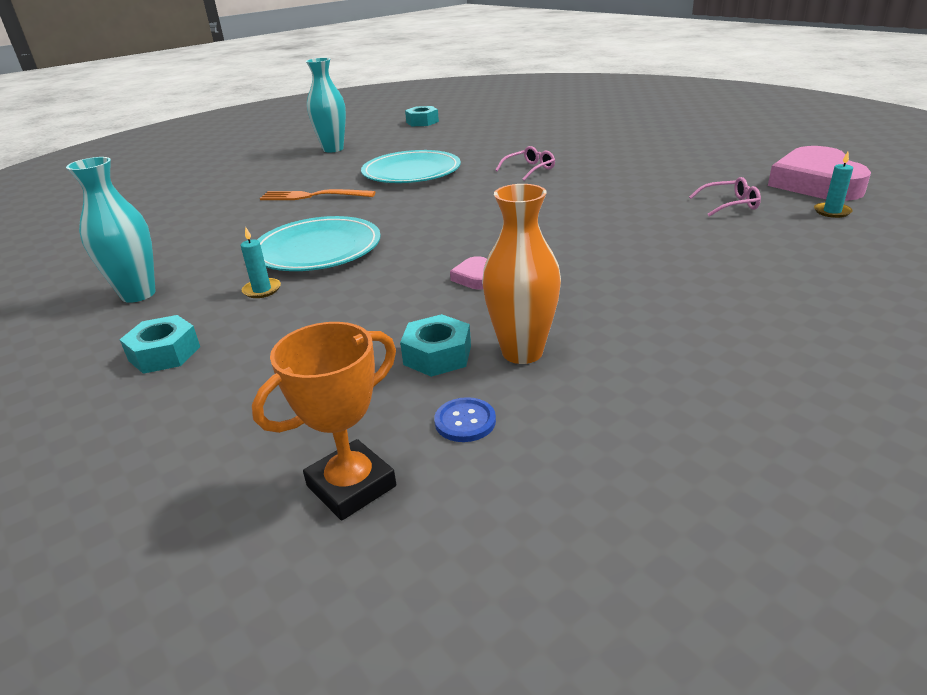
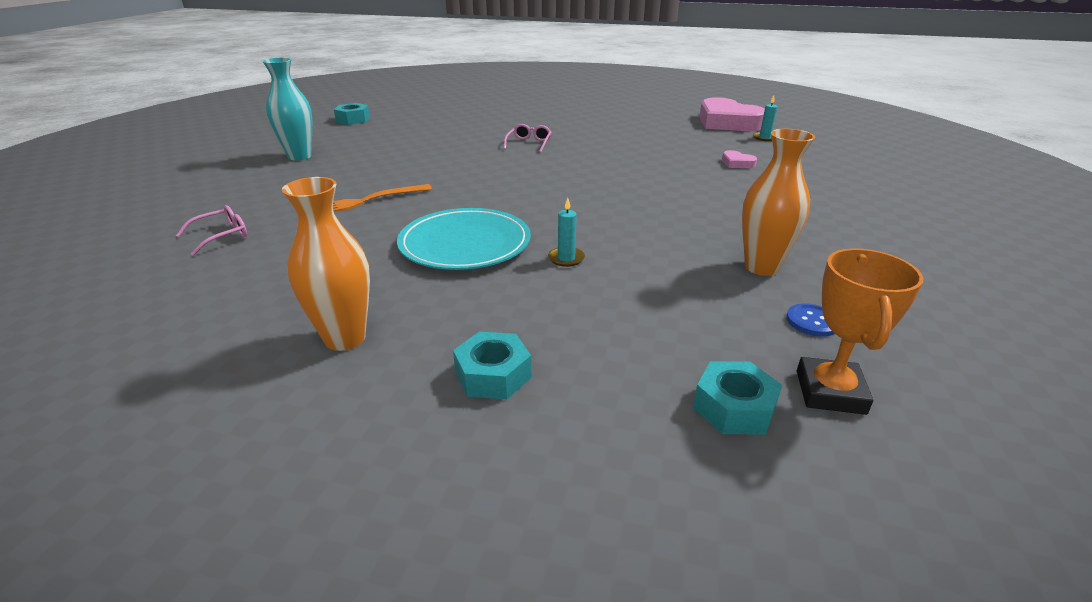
camera: 40 degrees left, 0 degrees up
turquoise vase [66,157,156,303] -> orange vase [282,177,370,351]
turquoise candle [241,226,281,298] -> turquoise candle moved to [548,198,585,267]
turquoise plate [361,150,461,183] -> none
turquoise nut [400,314,471,377] -> turquoise nut moved to [693,361,782,434]
pink heart [450,256,487,289] -> pink heart moved to [722,150,757,168]
pink glasses [689,177,761,217] -> pink glasses moved to [176,205,247,256]

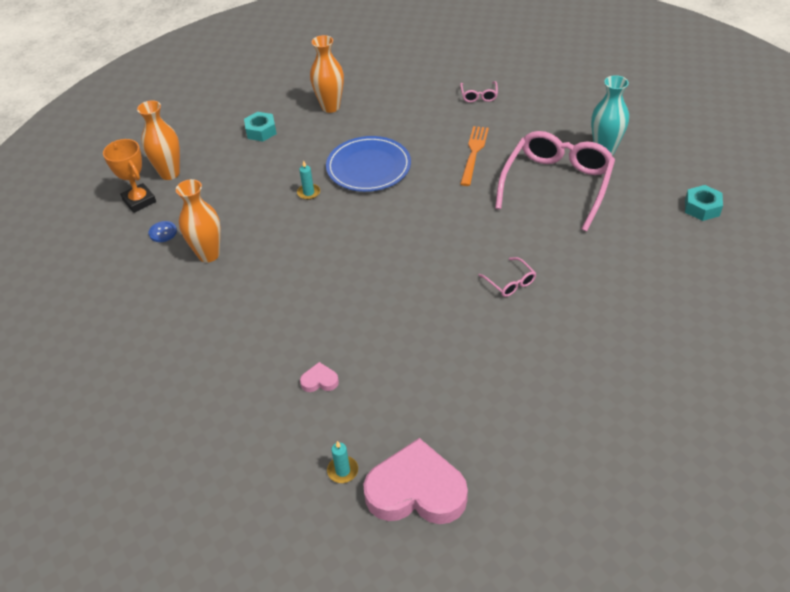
camera: 135 degrees right, 15 degrees up
turquoise plate [397,208,531,270] -> blue plate [326,136,411,192]
turquoise nut [693,361,782,434] -> orange vase [137,100,180,180]
none -> pink glasses [495,131,615,231]

